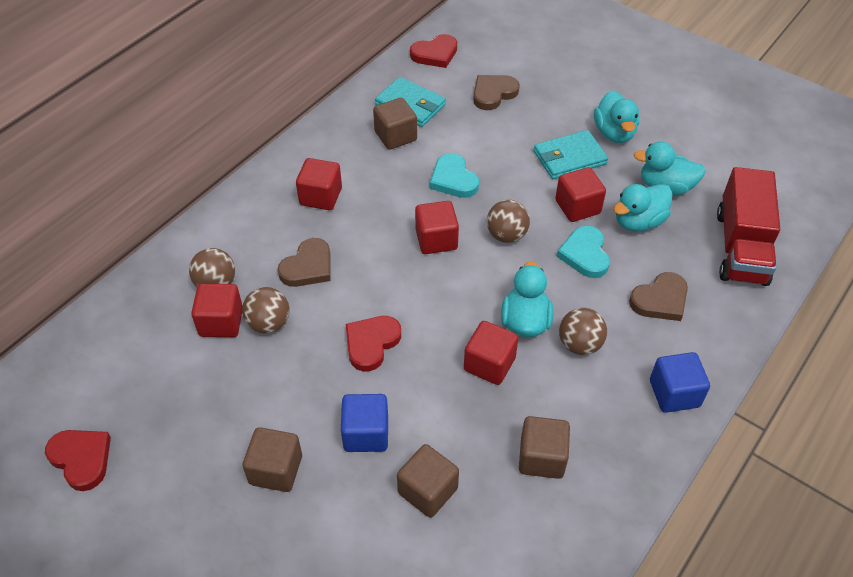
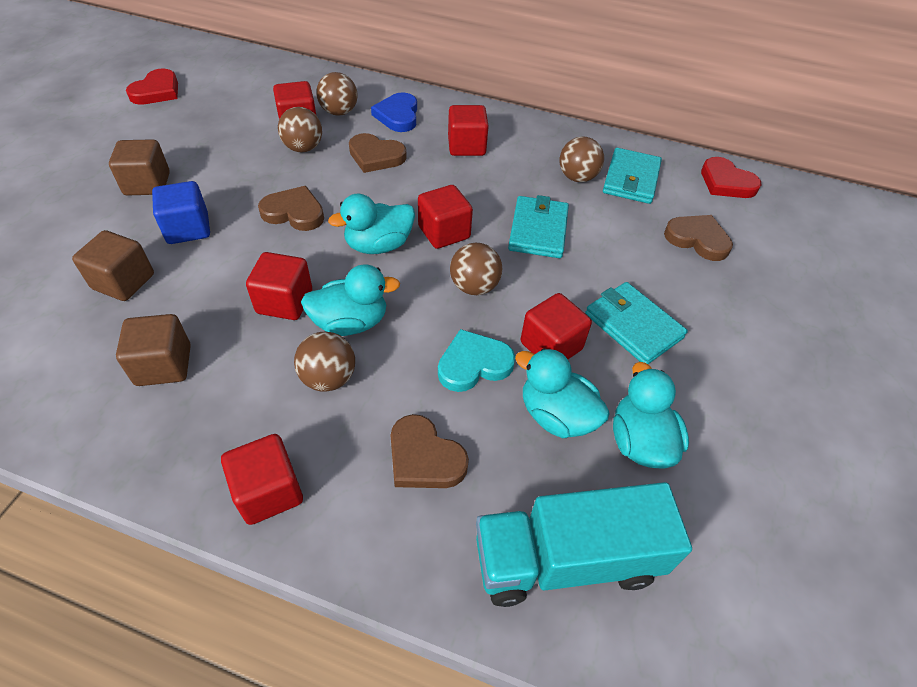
camera: 70 degrees right, 0 degrees up
red heart [346,316,401,371] -> brown heart [258,186,324,231]
brown cube [373,98,417,150] -> brown ball [559,136,604,182]
turquoise heart [430,153,479,198] -> turquoise wallet [508,195,569,258]
turquoise duck [594,91,639,143] -> turquoise duck moved to [328,193,415,254]
blue cube [650,352,710,413] -> red cube [221,434,303,525]
red truck [717,167,780,286] -> turquoise truck [476,482,692,607]
none -> blue heart [371,93,417,132]

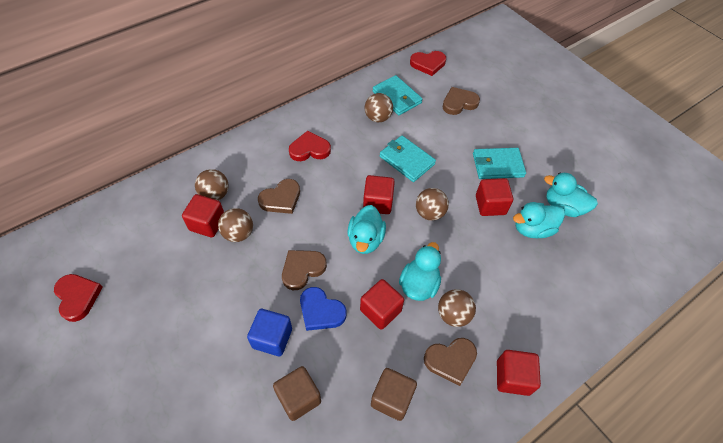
camera: 55 degrees left, 5 degrees up
brown cube [109,139,170,196] -> none
blue heart [371,93,417,132] -> blue heart moved to [300,287,346,331]
brown heart [390,414,469,488] -> brown heart moved to [424,338,477,386]
turquoise heart [438,329,515,392] -> none
red cube [448,105,489,156] -> red heart [289,131,331,161]
turquoise truck [476,482,692,607] -> none

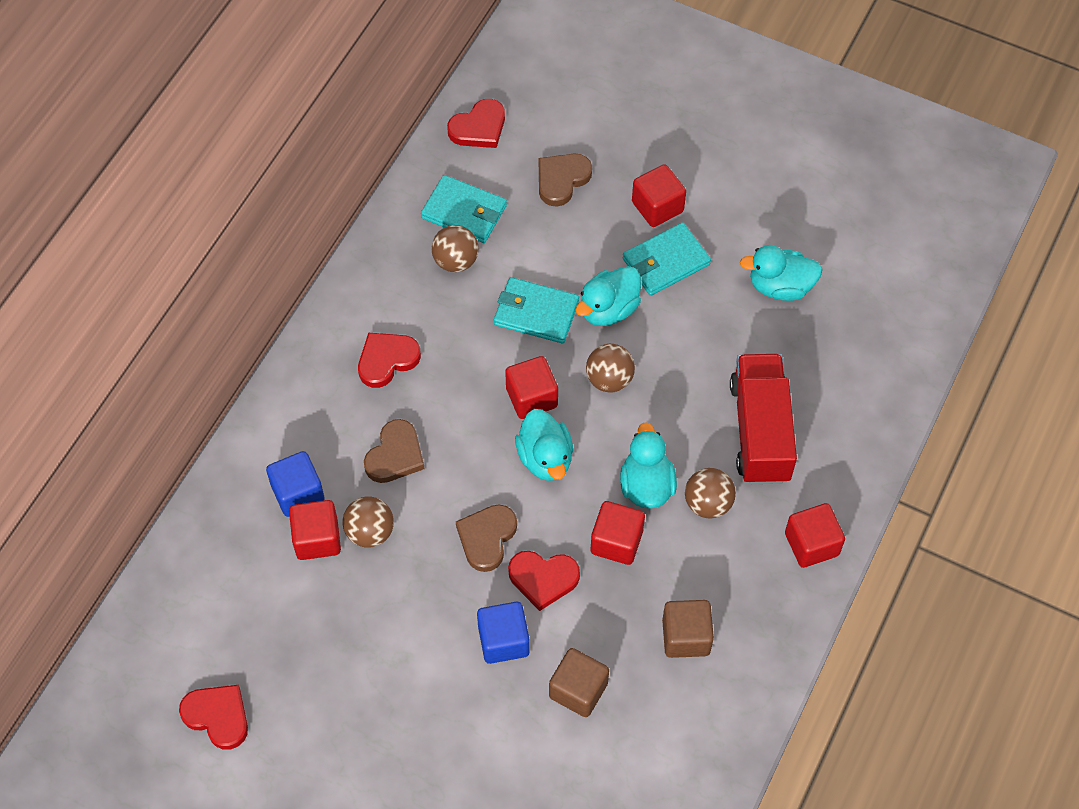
camera: 25 degrees left, 5 degrees up
brown ball [195,169,229,200] -> blue cube [266,451,325,517]
blue heart [300,287,346,331] -> red heart [508,551,580,611]
brown heart [424,338,477,386] -> none
red cube [476,178,513,216] -> red cube moved to [632,164,686,227]
turquoise duck [513,202,565,238] -> turquoise duck moved to [576,266,641,326]
none -> red truck [730,354,797,484]

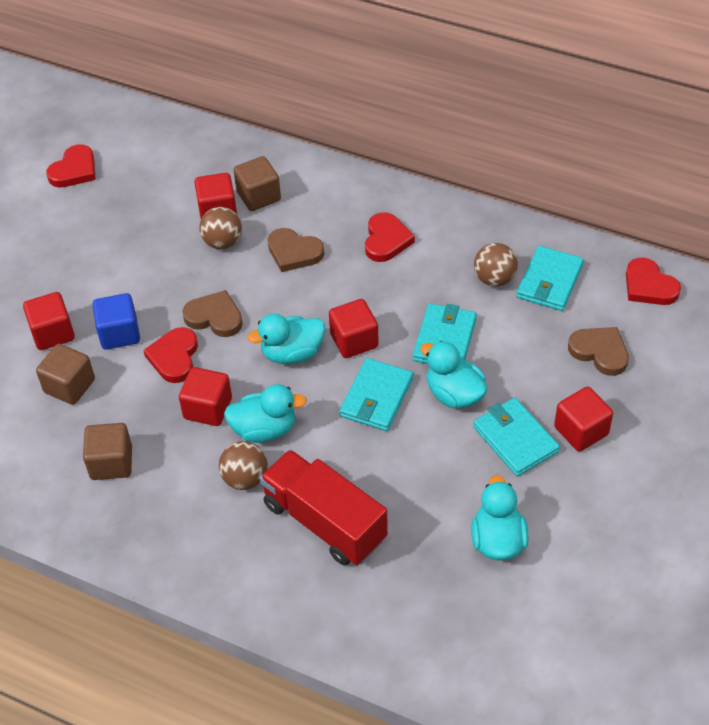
camera: 90 degrees right, 10 degrees down
blue cube [266,451,325,517] -> brown cube [234,156,281,211]
red heart [358,333,421,388] -> red heart turned 45 degrees clockwise [365,212,415,262]
brown ball [586,344,635,393] -> turquoise wallet [339,358,413,431]
red truck [730,354,797,484] -> red truck turned 135 degrees counterclockwise [260,450,388,566]
red cube [785,503,845,568] -> red cube moved to [23,292,75,350]

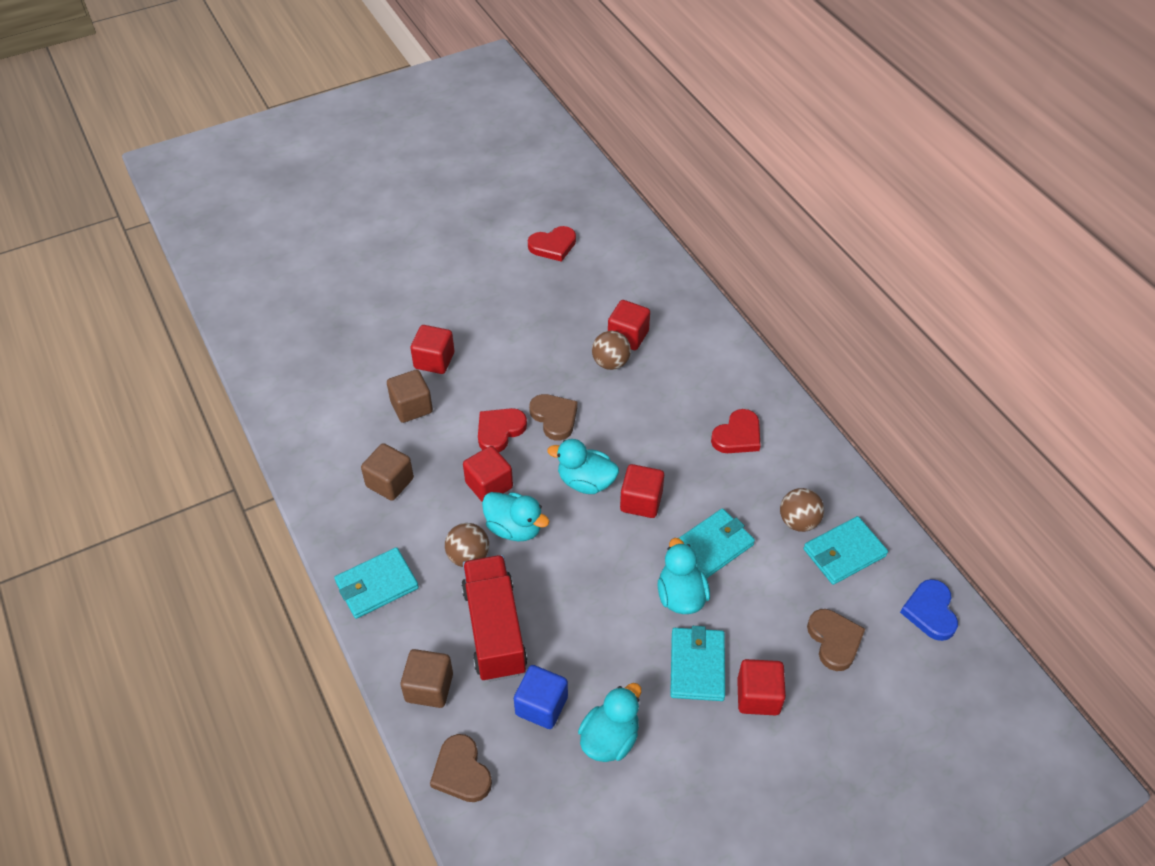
camera: 35 degrees right, 0 degrees up
blue cube [92,293,140,350] -> blue cube moved to [514,665,568,729]
brown cube [234,156,281,211] -> brown cube moved to [401,649,453,708]
brown heart [267,228,324,272] -> brown heart moved to [430,734,492,802]
turquoise wallet [339,358,413,431] -> turquoise wallet moved to [334,547,419,619]
red heart [626,258,681,305] -> blue heart [900,579,958,641]

